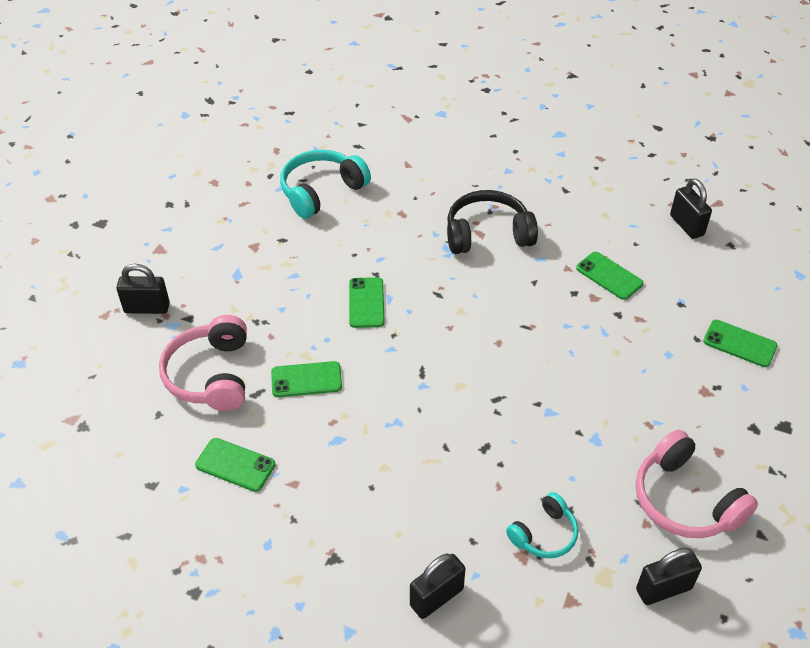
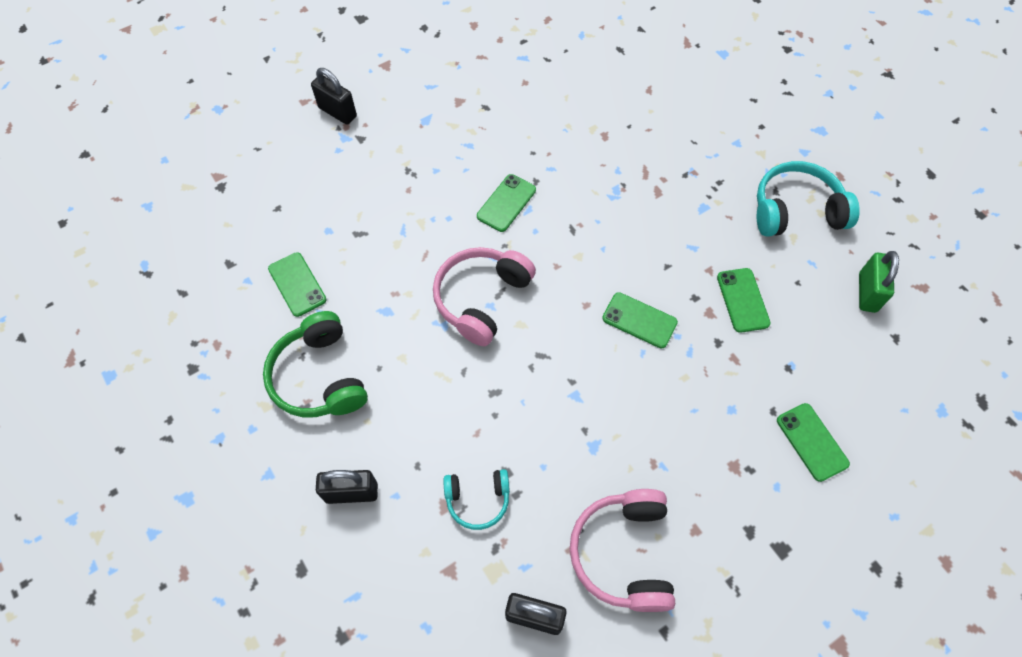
camera: 35 degrees right, 15 degrees up
pink headphones [159,315,247,411] -> pink headphones moved to [433,247,536,346]
green phone [271,361,342,397] -> green phone moved to [602,292,678,348]
turquoise headphones [280,150,371,219] -> turquoise headphones moved to [757,161,860,237]
black headphones [447,190,538,254] -> none
black padlock [670,178,712,239] -> green padlock [859,251,899,313]
none -> green headphones [263,311,368,417]

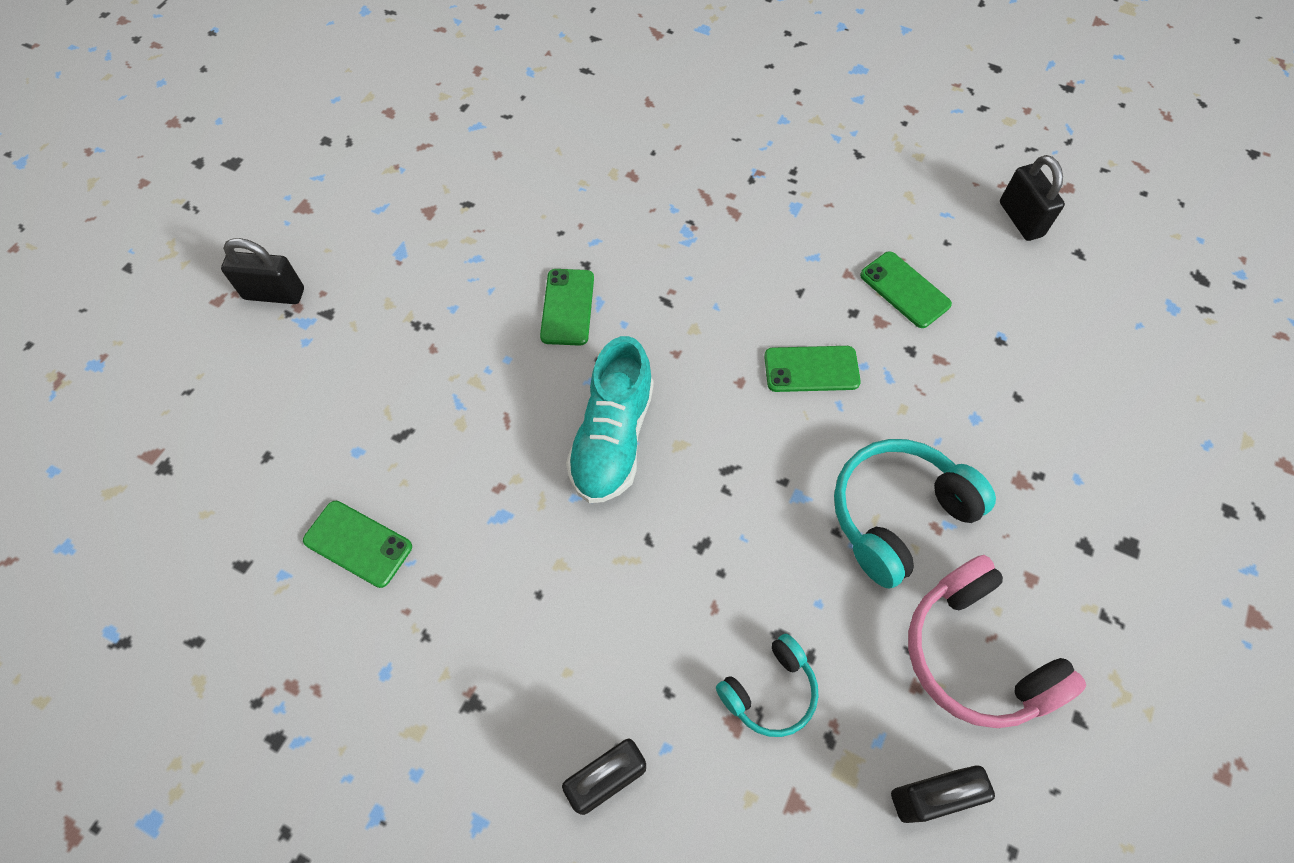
camera: 30 degrees left, 0 degrees up
green headphones [263,311,368,417] -> none
pink headphones [433,247,536,346] -> turquoise shoe [566,336,654,503]
turquoise headphones [757,161,860,237] -> turquoise headphones moved to [834,439,996,589]
green phone [777,403,850,482] -> none
green padlock [859,251,899,313] -> black padlock [1000,155,1065,241]

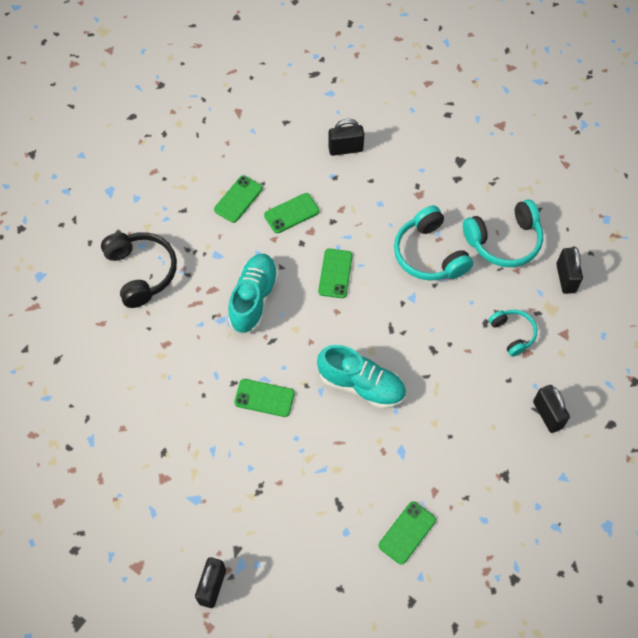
camera: 80 degrees left, 0 degrees up
pink headphones [908,555,1086,728] -> turquoise headphones [463,199,543,267]
black padlock [1000,155,1065,241] -> black padlock moved to [328,119,364,156]
none -> black headphones [101,232,177,308]
none -> green phone [214,176,263,223]
none -> turquoise shoe [228,254,279,334]

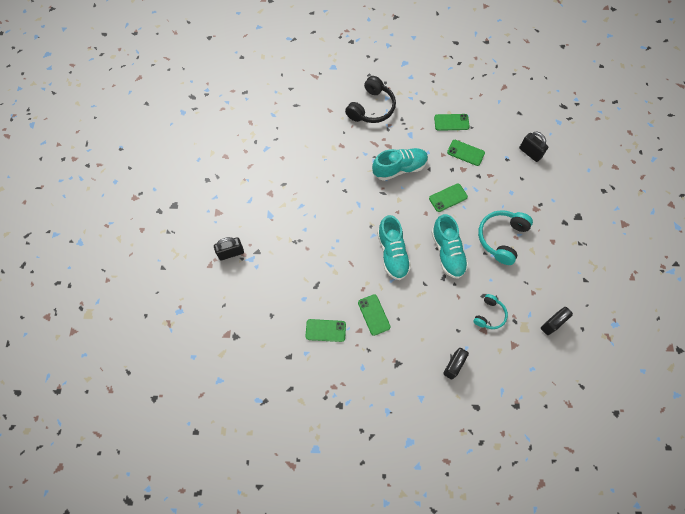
camera: 55 degrees right, 5 degrees up
green phone [234,379,295,417] -> green phone moved to [358,294,391,336]
turquoise headphones [463,199,543,267] -> none
none -> turquoise shoe [431,214,469,279]

